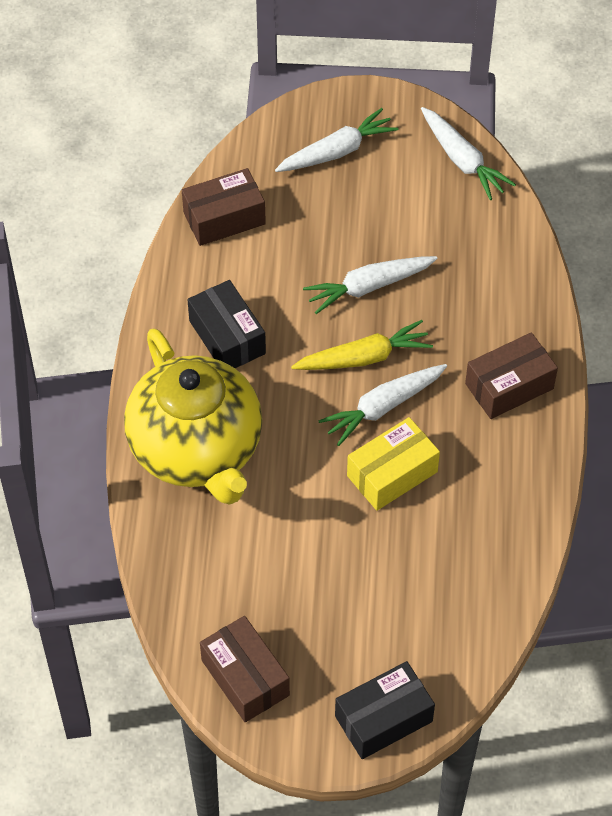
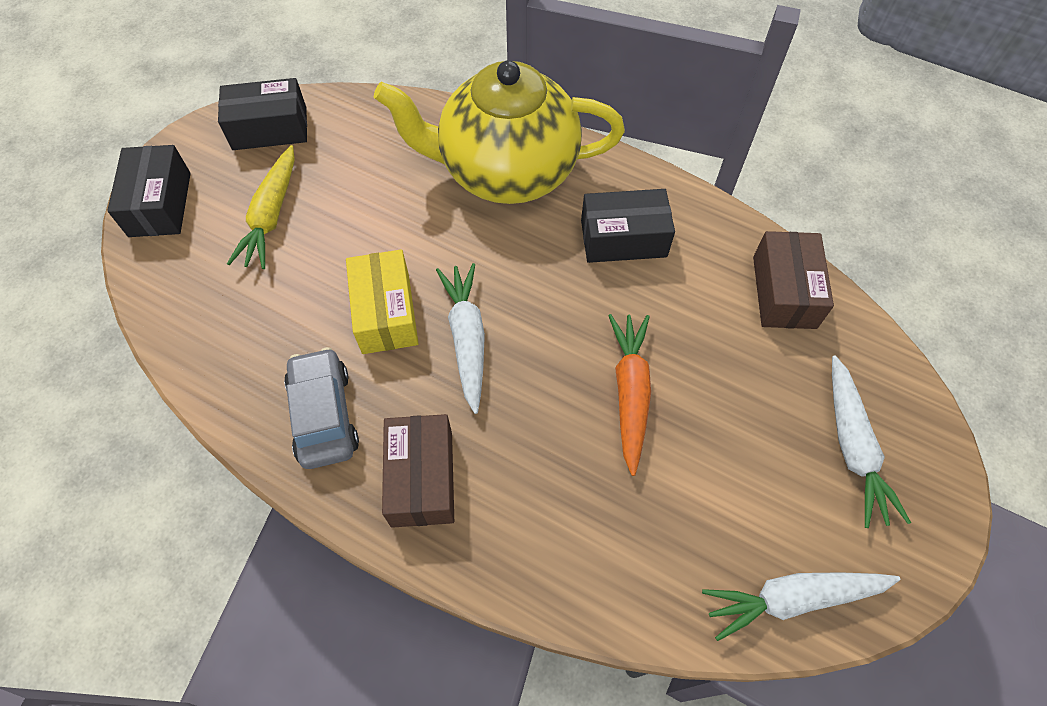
camera: 115 degrees right, 5 degrees up
brown box [200,616,290,722] -> black box [218,78,307,150]
yellow carrot [291,320,433,370] -> yellow carrot moved to [227,145,295,269]
white carrot [303,256,437,314] -> orange carrot [608,314,651,476]
none -> grey car [284,347,359,469]

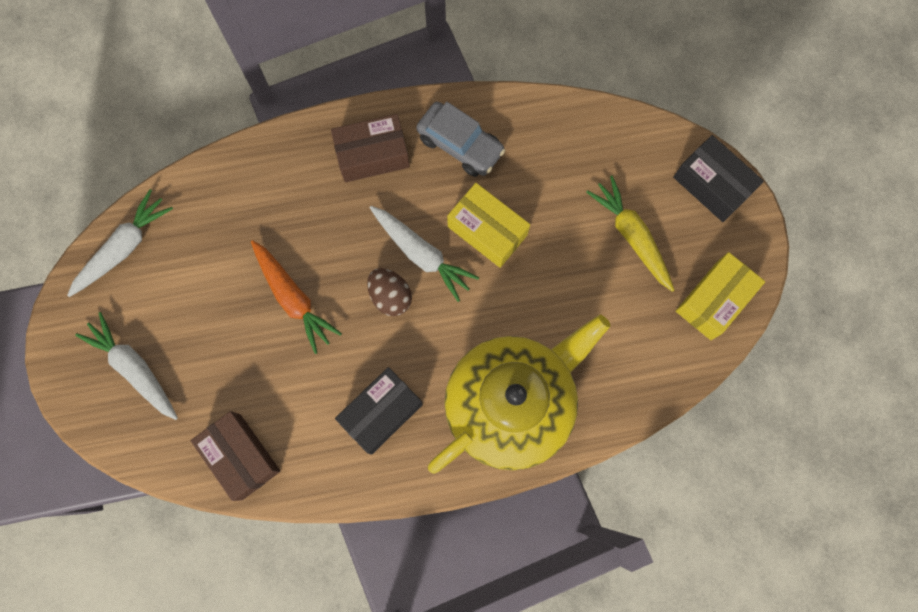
camera: 140 degrees right, 15 degrees up
black box [218,78,307,150] -> yellow box [676,252,765,340]
brown box [382,414,454,528] -> brown box turned 60 degrees counterclockwise [331,114,410,182]
none -> brown egg [367,268,412,316]

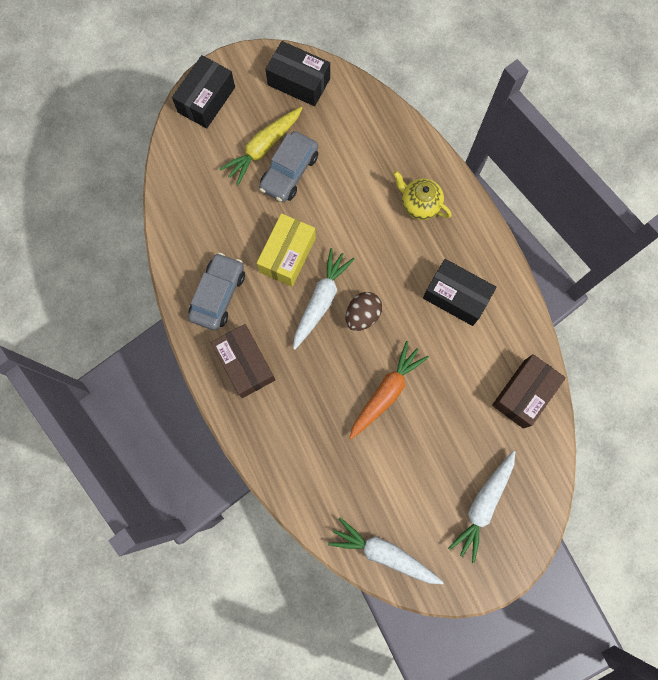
camera: 105 degrees left, 0 degrees up
yellow teapot [428,315,610,474] -> yellow teapot [393,171,452,220], size x0.42
yellow box [676,252,765,340] -> black box [265,41,330,106]
none -> grey car [259,131,318,202]

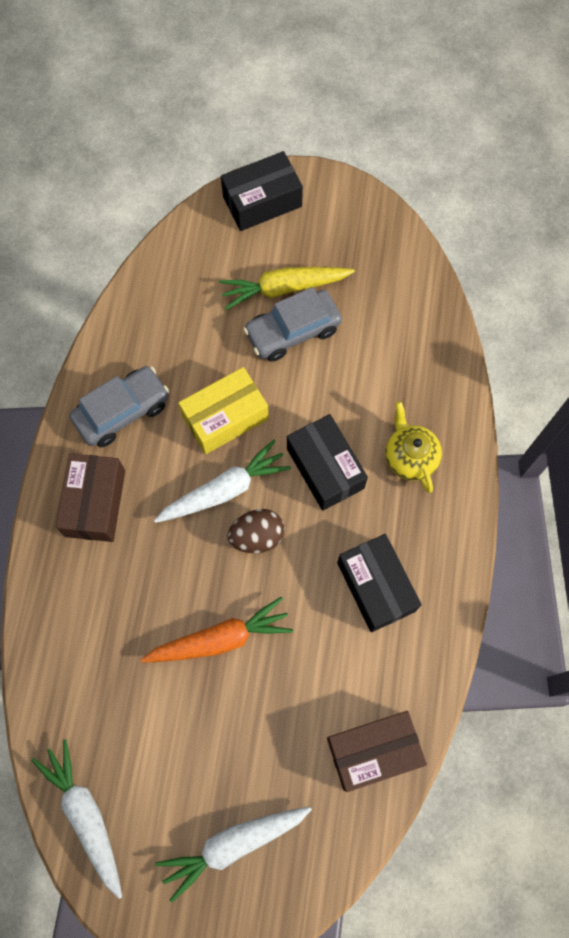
camera: 35 degrees right, 5 degrees down
black box [265,41,330,106] -> black box moved to [287,414,368,511]

